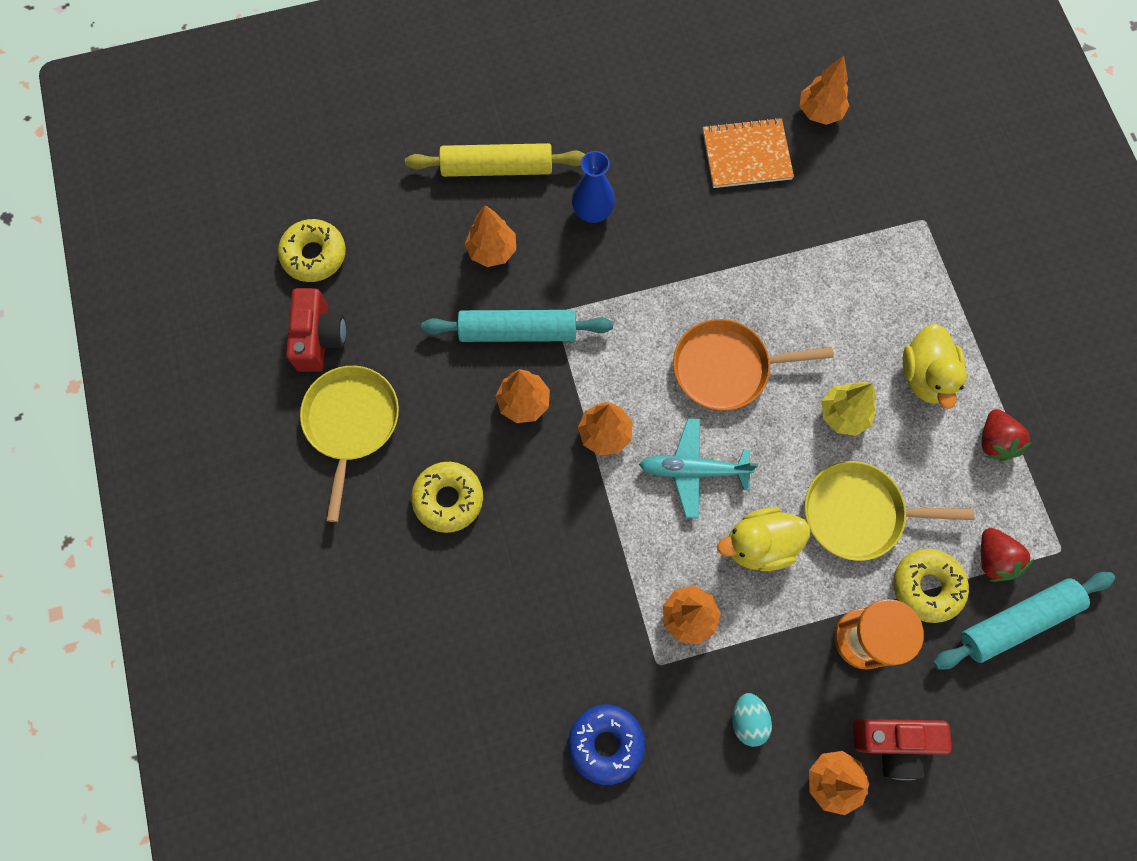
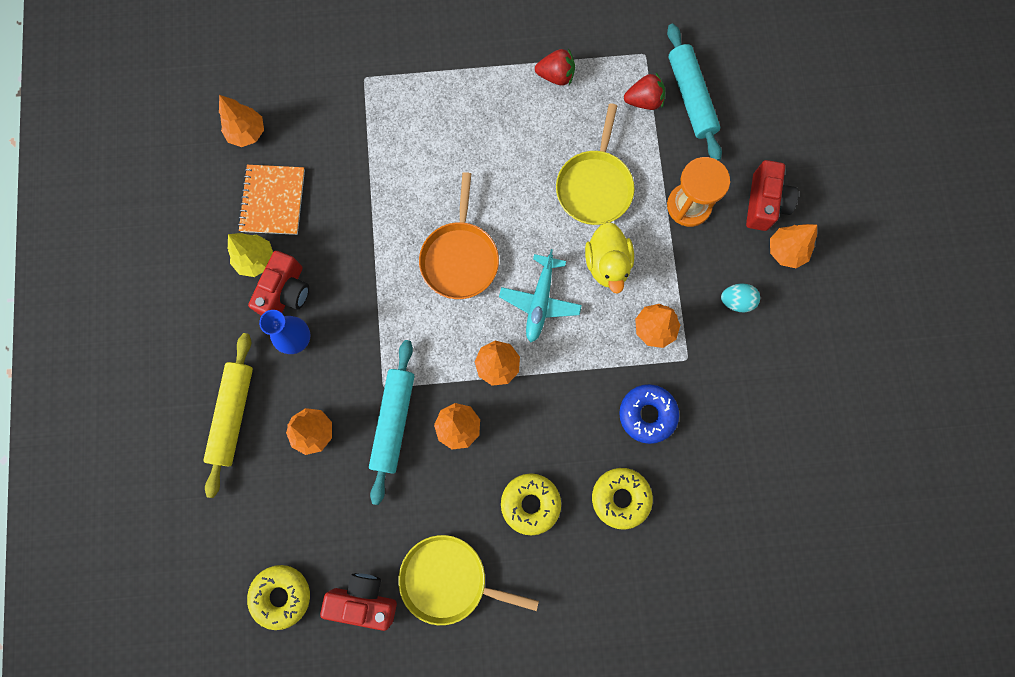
camera: 80 degrees left, 5 degrees up
blue donut [568,704,645,785] -> blue donut moved to [619,384,679,444]
yellow tree [822,382,876,436] -> yellow tree moved to [228,233,273,277]
yellow donut [893,549,969,623] -> yellow donut moved to [592,468,653,529]
yellow duck [903,324,967,409] -> none
none -> red camera [248,251,309,316]

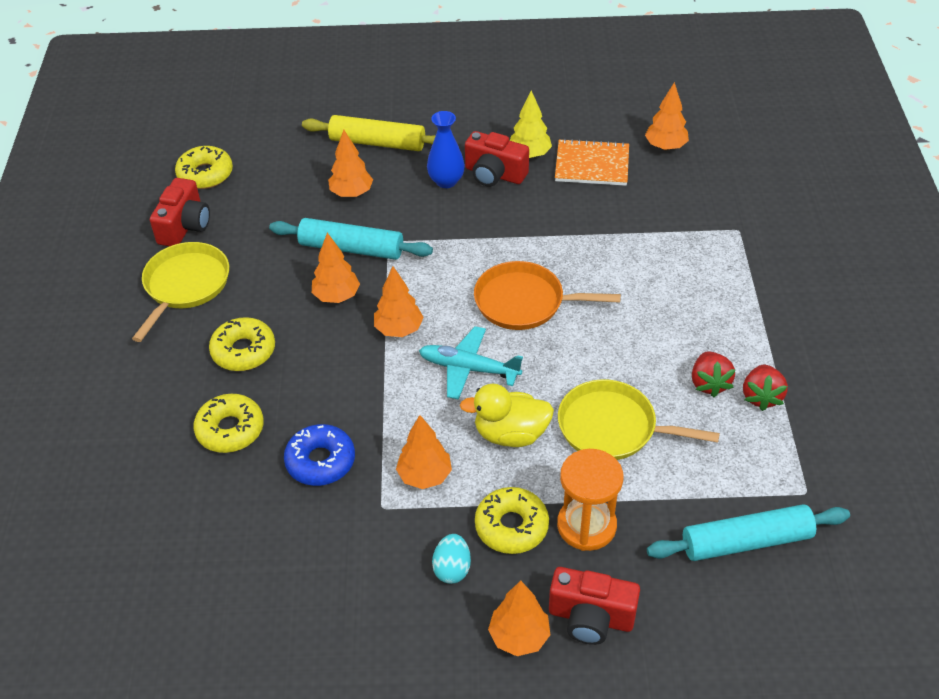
camera: 95 degrees right, 30 degrees down
red strawberry [624,73,665,110] -> red strawberry moved to [692,351,736,398]
none -> yellow donut [475,487,549,554]

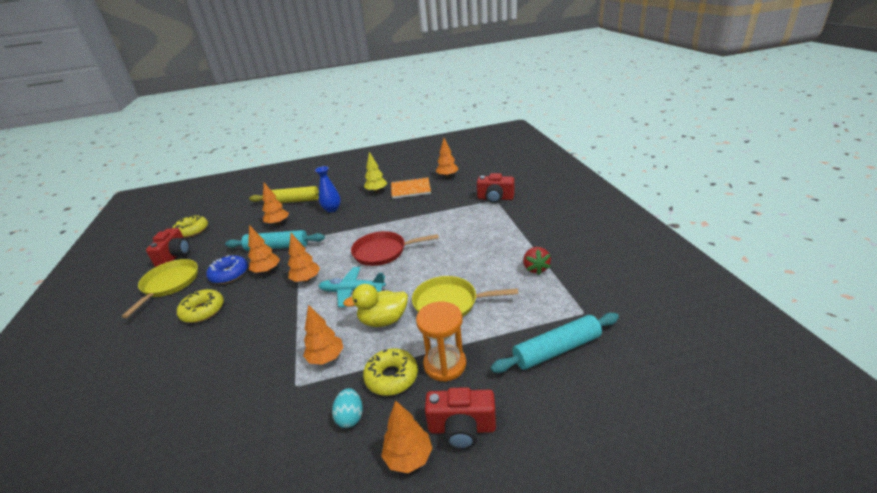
camera: 10 degrees left, 15 degrees down
yellow donut [194,394,264,453] -> none
blue donut [284,424,355,486] -> blue donut moved to [206,255,248,284]
red camera [465,131,529,187] -> red camera moved to [477,173,514,203]
orange pan [474,261,621,330] -> red pan [351,231,439,266]
red strawberry [692,351,736,398] -> none

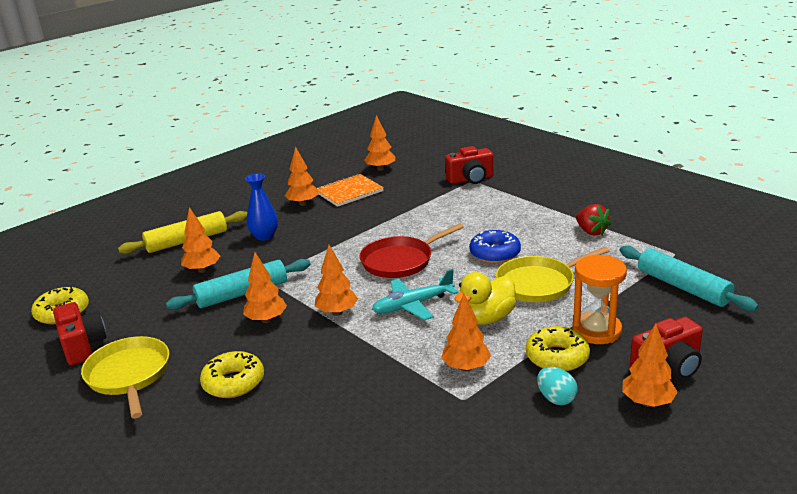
camera: 30 degrees left, 5 degrees down
blue donut [206,255,248,284] -> blue donut moved to [469,230,521,263]
yellow tree [364,152,388,193] -> orange tree [285,146,319,206]
turquoise rolling pin [491,313,619,373] -> turquoise rolling pin turned 75 degrees counterclockwise [620,246,759,311]

